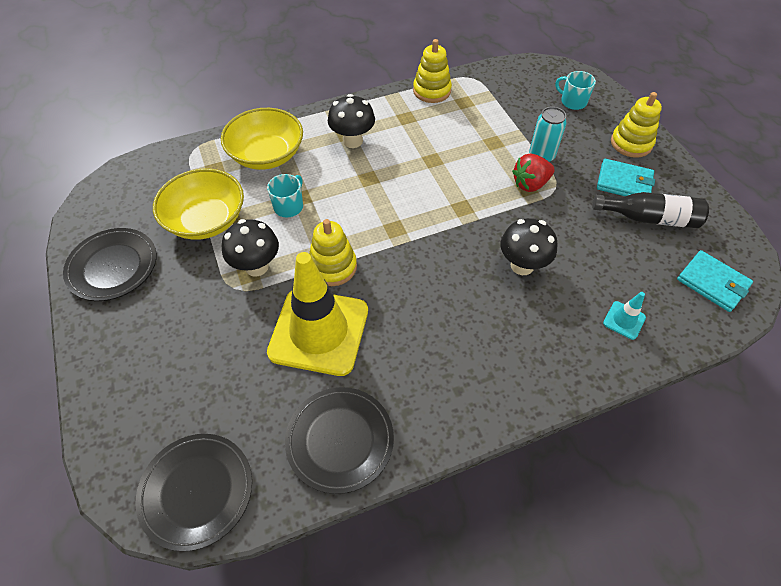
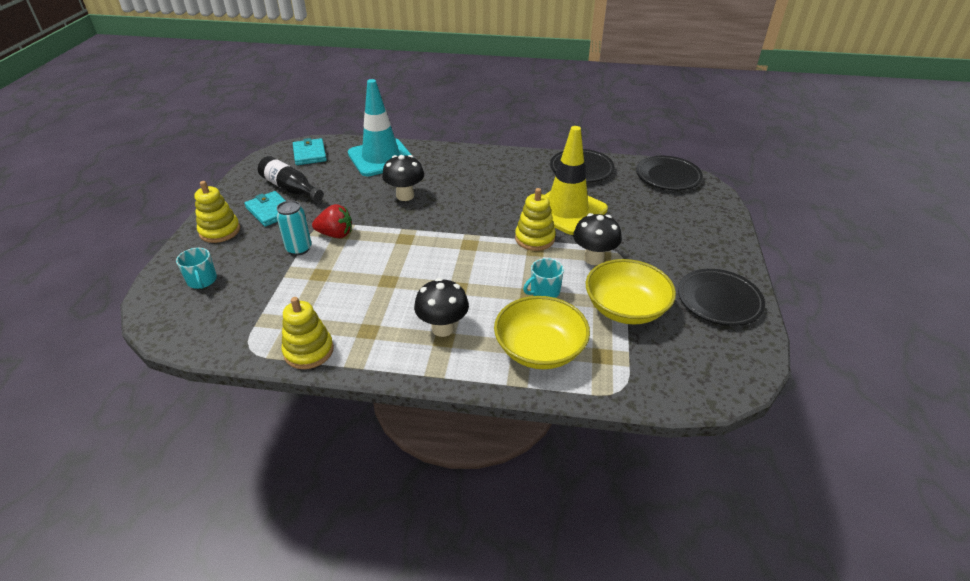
camera: 150 degrees left, 15 degrees down
turquoise traffic cone [603,292,646,340] -> turquoise traffic cone [348,79,414,176], size x2.49

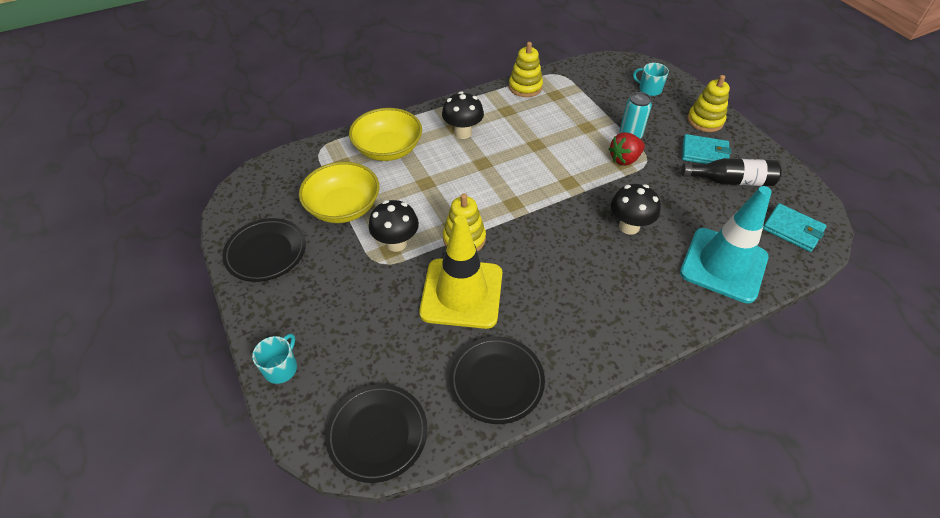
camera: 145 degrees right, 10 degrees up
turquoise mug [523,258,564,298] -> turquoise mug moved to [252,334,297,384]

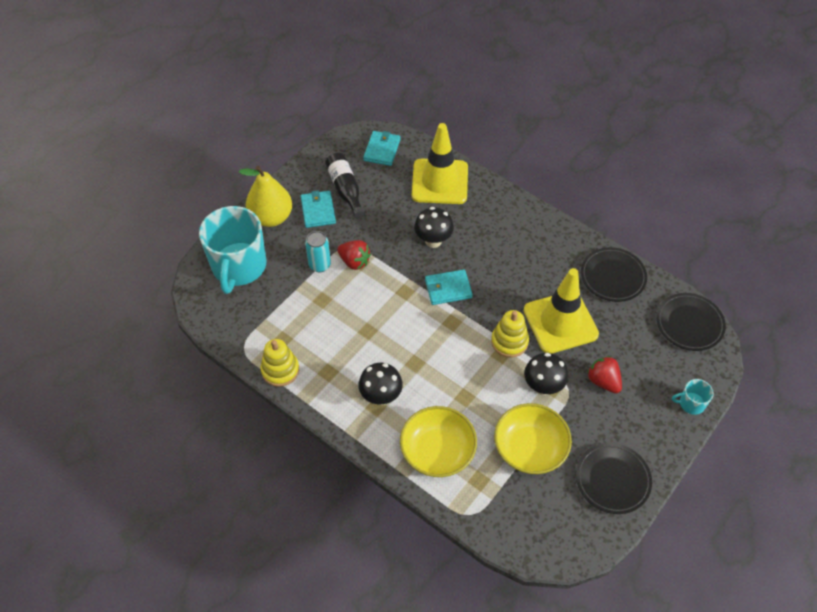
camera: 115 degrees left, 5 degrees up
turquoise mug [633,63,669,96] -> turquoise mug [199,206,267,294], size x2.36
turquoise traffic cone [680,186,772,303] -> yellow traffic cone [412,123,468,204]
yellow stacking toy [687,75,730,132] -> yellow pear [239,166,292,227]
none -> turquoise wallet [425,270,473,305]
none -> red strawberry [587,356,622,393]

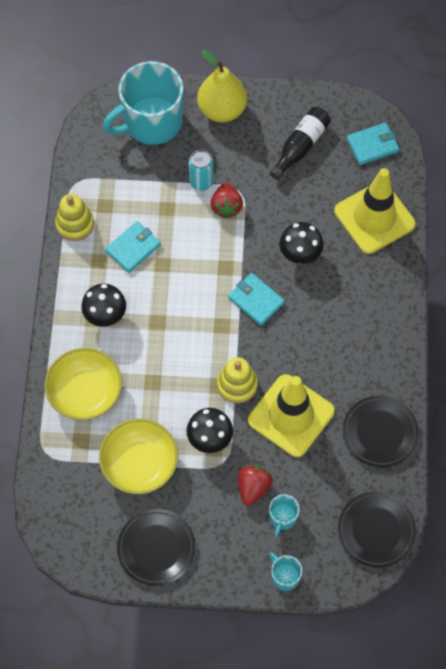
camera: 55 degrees right, 10 degrees up
turquoise wallet [301,190,336,228] -> turquoise wallet moved to [105,221,161,273]
none -> turquoise mug [269,494,300,537]

